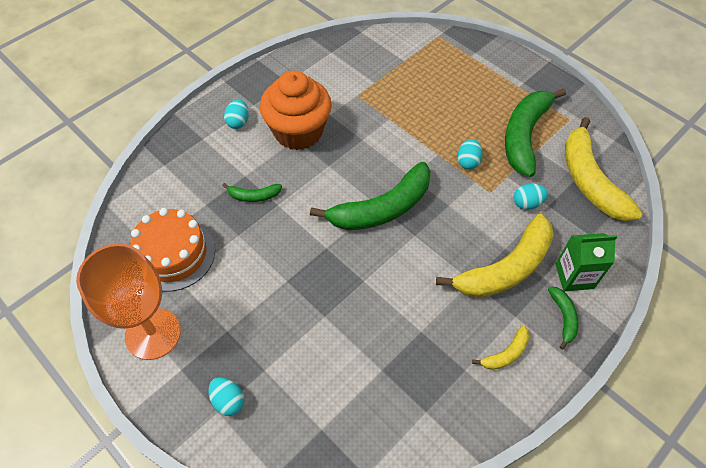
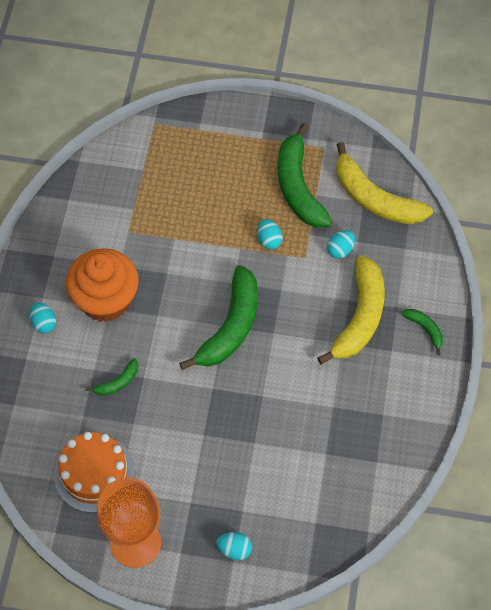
camera: 35 degrees left, 5 degrees up
yellow banana [472,325,530,370] -> none
green carton [555,233,617,291] -> none

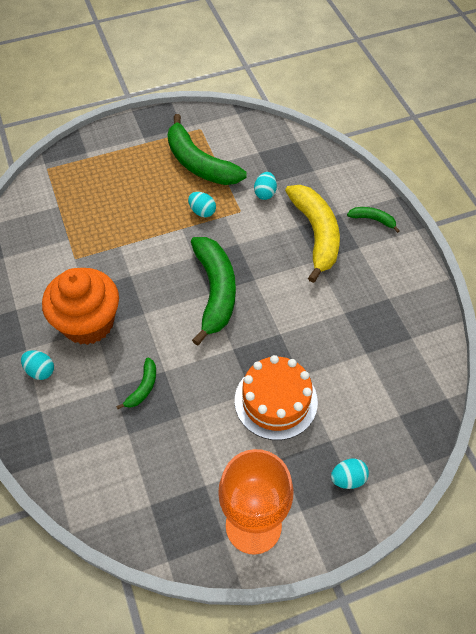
camera: 30 degrees left, 5 degrees down
orange cake [54,432,135,513] -> orange cake moved to [235,355,318,440]
yellow banana [336,142,433,224] -> none

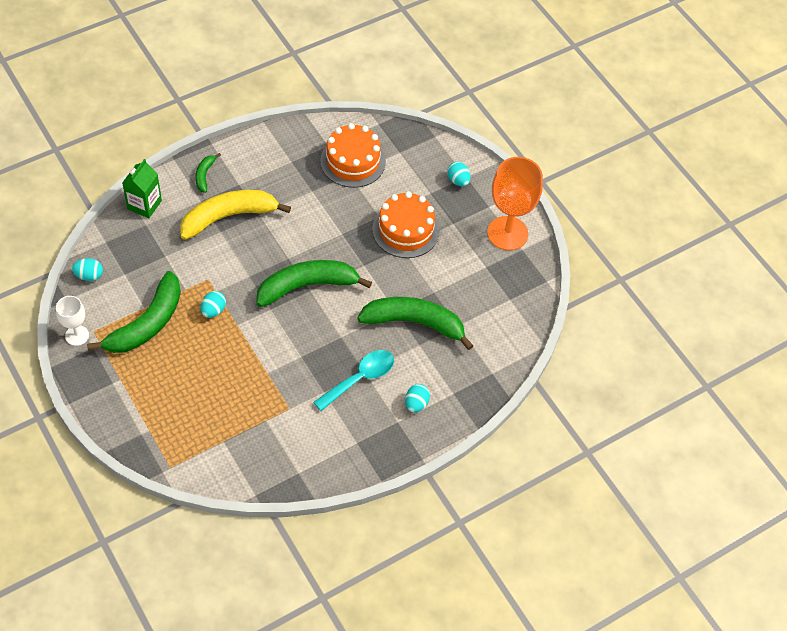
camera: 105 degrees left, 0 degrees up
orange cupcake [42,268,119,345] -> turquoise spoon [313,350,394,411]
green banana [116,358,156,409] -> green banana [357,297,474,350], size x2.19
turquoise egg [254,172,277,200] -> turquoise egg moved to [72,258,103,281]
none -> white goblet [56,296,89,346]
none -> green carton [122,159,162,218]
none -> orange cake [320,123,386,188]

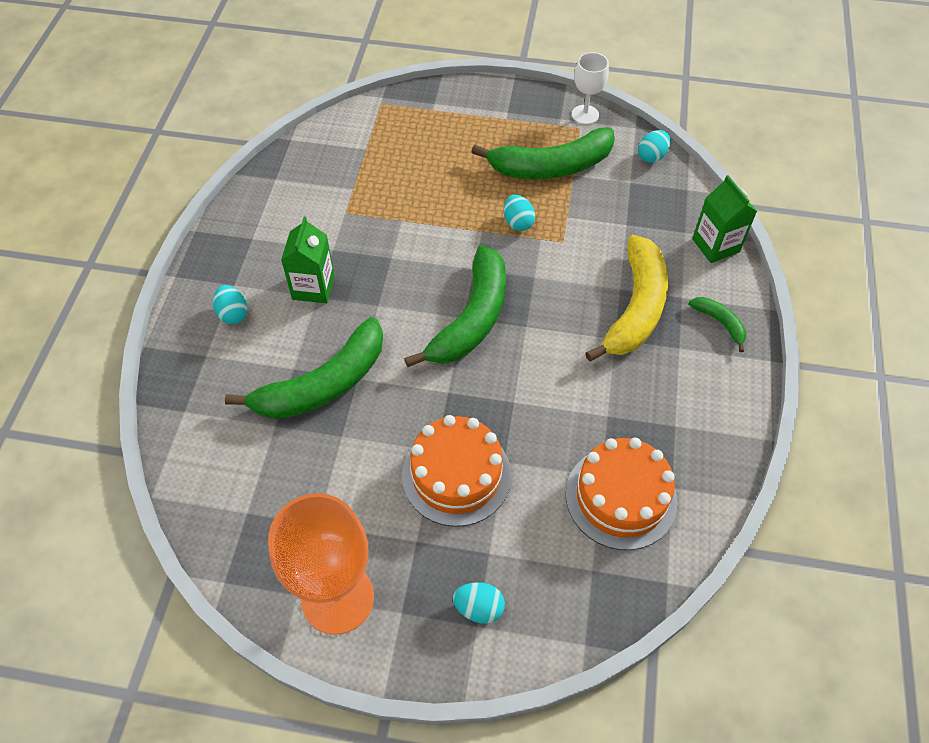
camera: 135 degrees right, 0 degrees up
green banana [87,271,181,353] -> green banana turned 90 degrees counterclockwise [471,127,615,179]
turquoise spoon [313,350,394,411] -> green carton [281,217,335,303]

